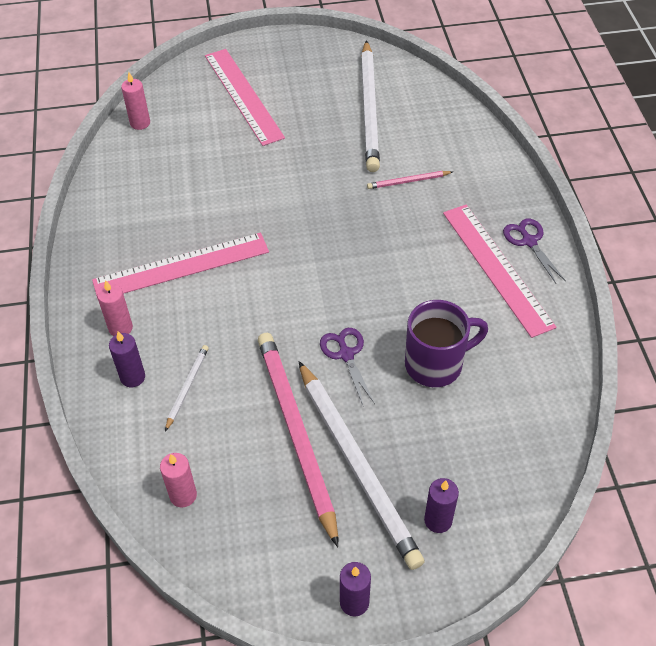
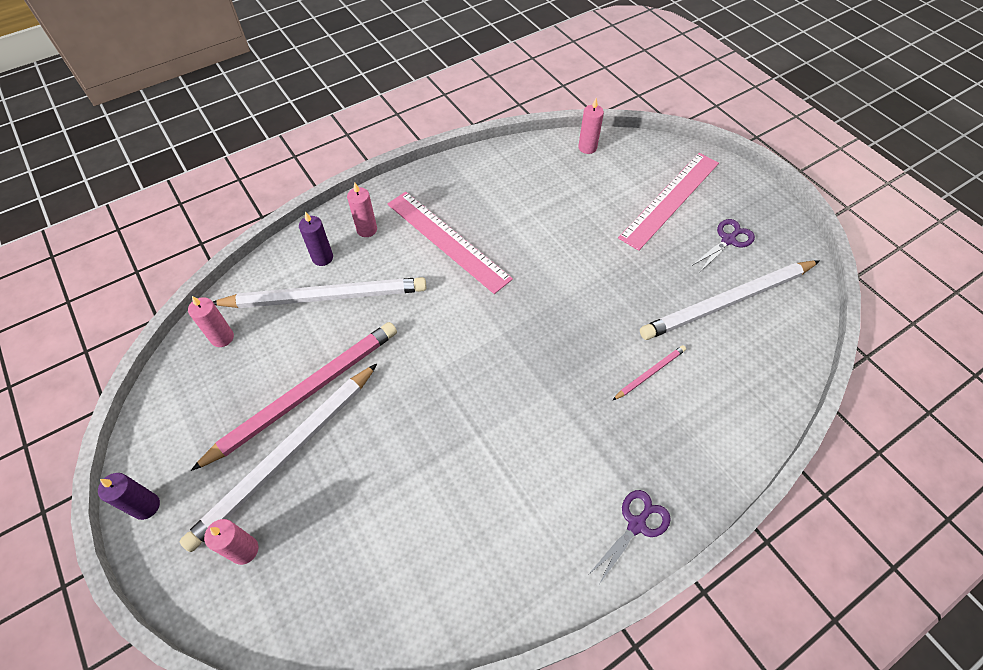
camera: 65 degrees right, 5 degrees up
white pencil [165,345,209,431] -> white pencil [213,277,426,308], size x2.31
purple scissors [320,328,375,405] -> purple scissors moved to [693,219,755,272]
pink pencil [367,171,452,189] -> pink pencil turned 90 degrees clockwise [612,345,686,401]
purple mug [405,300,488,387] -> none
purple candle [424,478,459,533] -> pink candle [204,519,258,565]
pink ruler [443,205,556,338] -> none

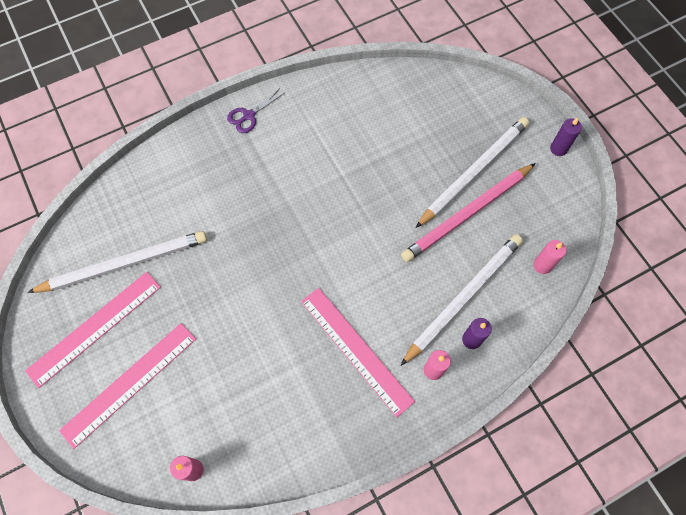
camera: 175 degrees left, 10 degrees up
pink candle [204,519,258,565] -> none
white pencil [213,277,426,308] -> white pencil turned 135 degrees clockwise [400,234,523,366]
pink pencil [612,345,686,401] -> none
purple scissors [693,219,755,272] -> pink ruler [25,272,161,388]

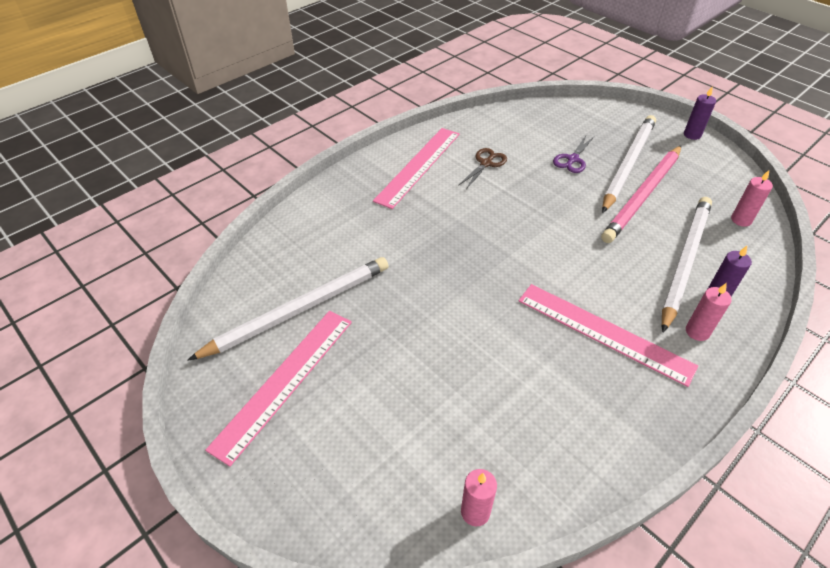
camera: 15 degrees left, 20 degrees down
pink ruler [59,323,196,449] -> pink ruler moved to [373,128,460,209]
purple scissors [227,88,284,133] -> purple scissors moved to [553,134,594,173]
none -> brown scissors [458,148,507,189]

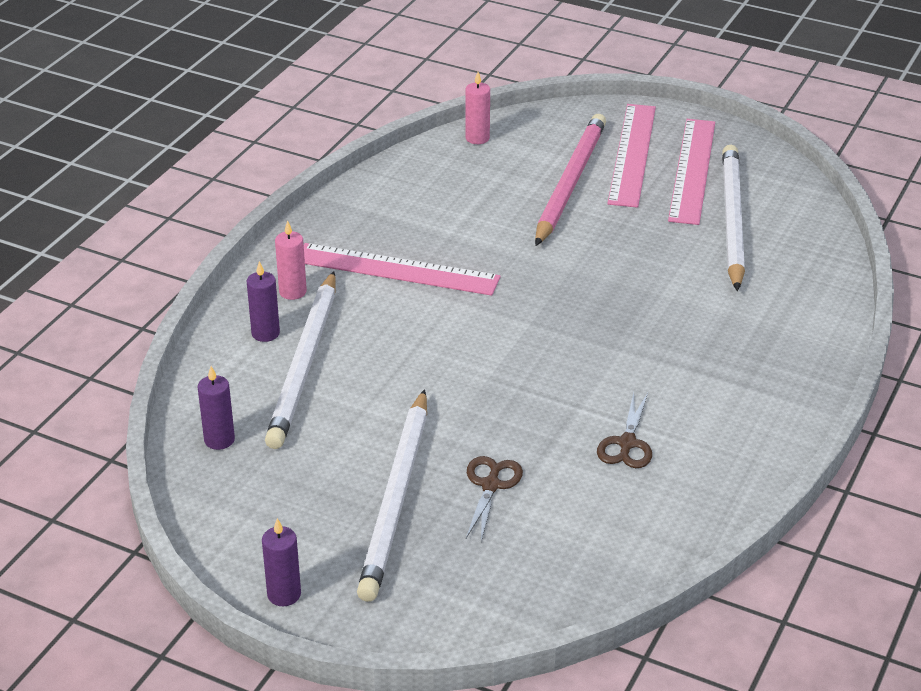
camera: 160 degrees right, 10 degrees down
white pencil [187,257,389,361] -> white pencil turned 150 degrees clockwise [722,145,745,291]
pink ruler [373,128,460,209] -> pink ruler moved to [607,104,656,208]
purple scissors [553,134,594,173] -> brown scissors [466,456,523,541]
pink pencil [601,146,681,243] -> pink pencil moved to [535,114,606,246]
pink candle [731,170,773,227] -> purple candle [198,366,235,450]

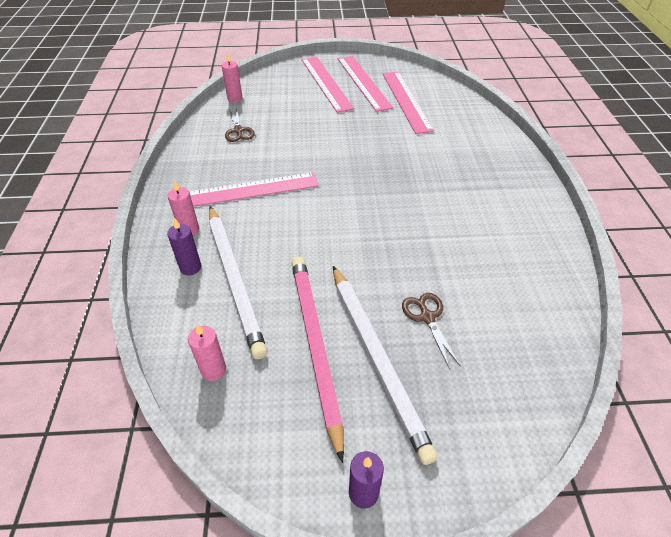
camera: 30 degrees left, 10 degrees up
purple candle [198,366,235,450] -> pink candle [188,324,226,381]
pink pencil [535,114,606,246] -> pink pencil moved to [291,257,344,463]
brown scissors [597,393,652,468] -> brown scissors moved to [225,108,255,142]
white pencil [722,145,745,291] -> pink ruler [383,72,434,134]

